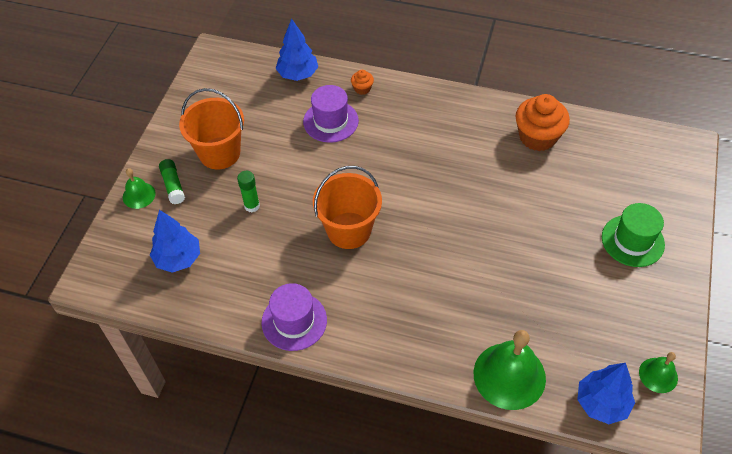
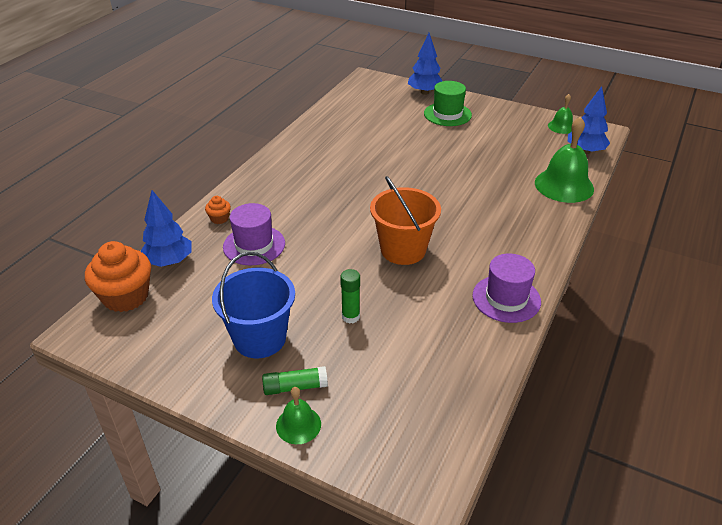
camera: 80 degrees left, 15 degrees down
blue tree [150,210,200,273] -> blue tree moved to [408,33,442,95]
orange bucket [179,88,244,169] -> blue bucket [212,252,295,358]
orange cupcake [515,94,570,151] -> orange cupcake moved to [85,241,151,312]

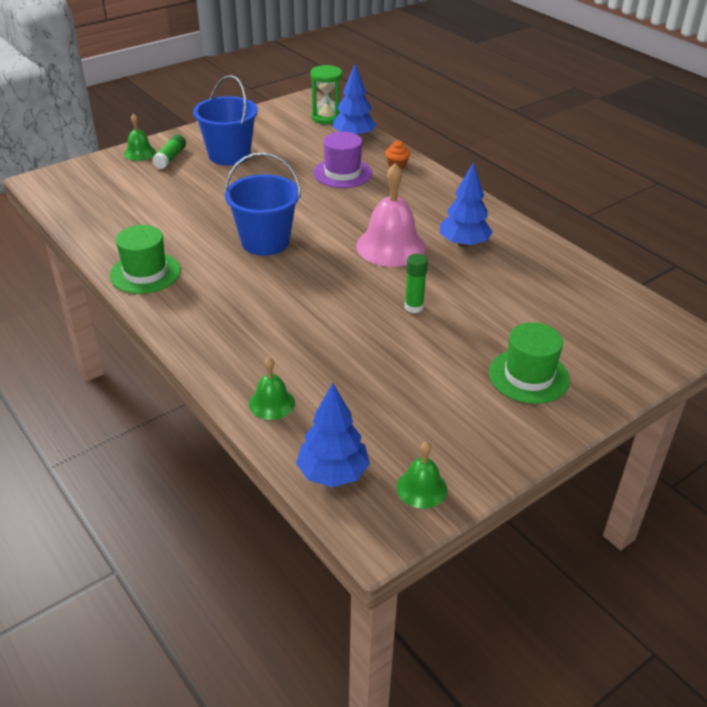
camera: 115 degrees right, 0 degrees up
orange cupcake [85,241,151,312] -> green hourglass [310,65,342,124]
green glue stick [340,269,360,324] -> green glue stick moved to [405,254,428,313]
orange bucket [370,176,441,265] -> blue bucket [224,152,301,256]
blue tree [408,33,442,95] -> blue tree moved to [440,162,493,248]
purple hat [472,253,541,323] -> green hat [110,225,181,294]
green bell [535,116,594,203] -> green bell [249,357,295,420], size x0.53
none -> pink bell [356,163,426,267]

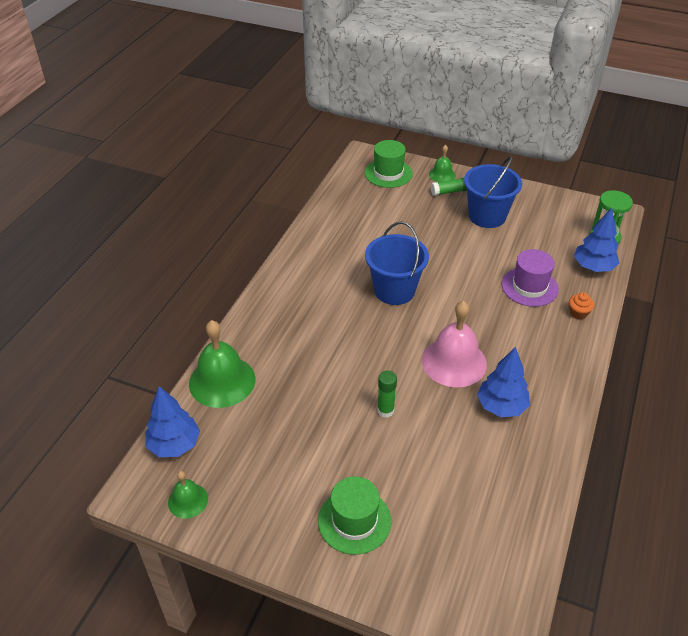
camera: 60 degrees right, 5 degrees up
green hat [110,225,181,294] -> green hat moved to [365,140,413,188]
green bell [249,357,295,420] -> green bell [189,320,255,408], size x1.89

